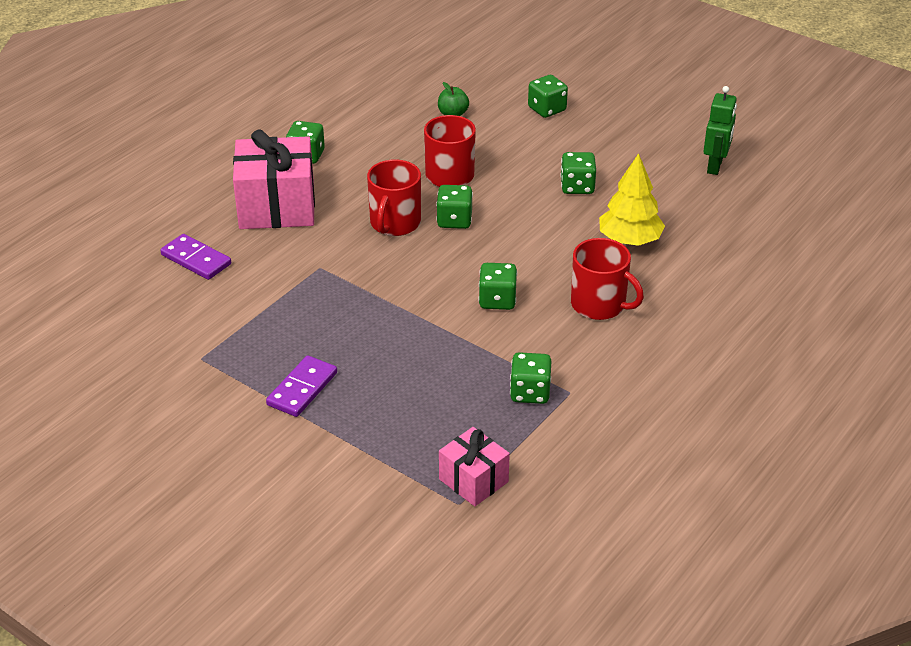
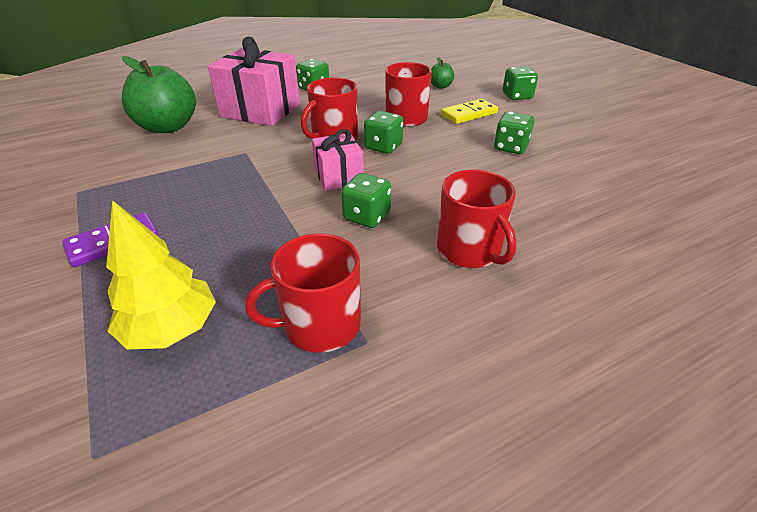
camera: 25 degrees right, 0 degrees up
purple domino [160,234,231,280] -> green apple [122,56,196,133]
pink gift [439,427,510,506] -> pink gift moved to [312,129,364,191]
green dice [510,352,551,404] -> red mug [245,233,361,353]
yellow tree [599,153,665,246] -> yellow tree moved to [106,200,216,349]
green robot [703,86,737,175] -> none
none -> yellow domino [441,99,498,124]

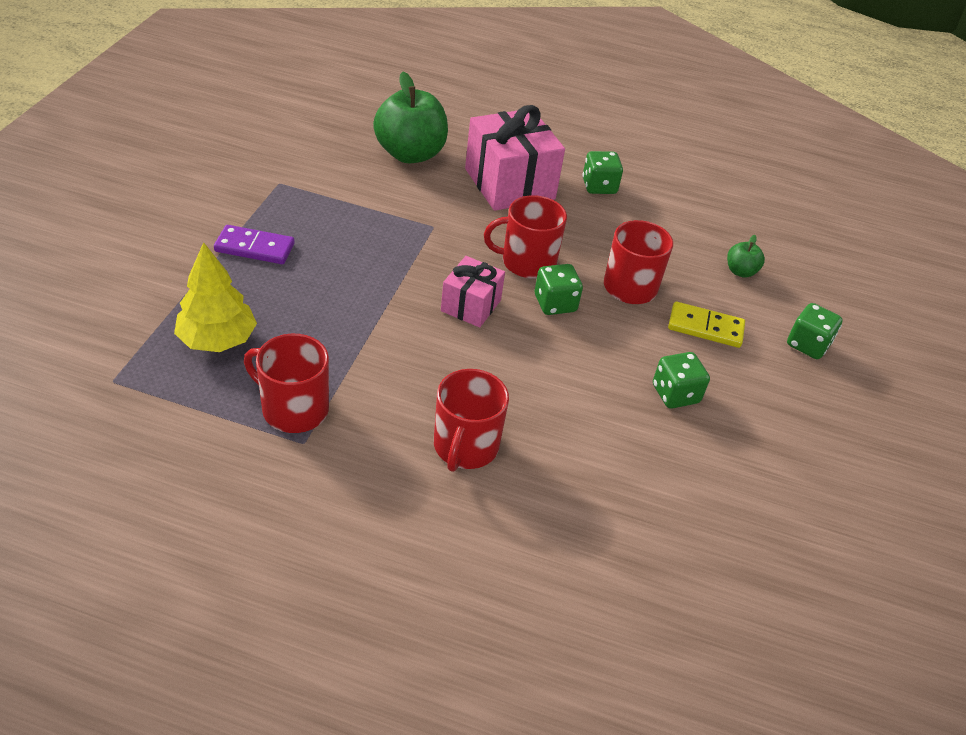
camera: 40 degrees right, 5 degrees up
green dice [341,173,391,228] -> none

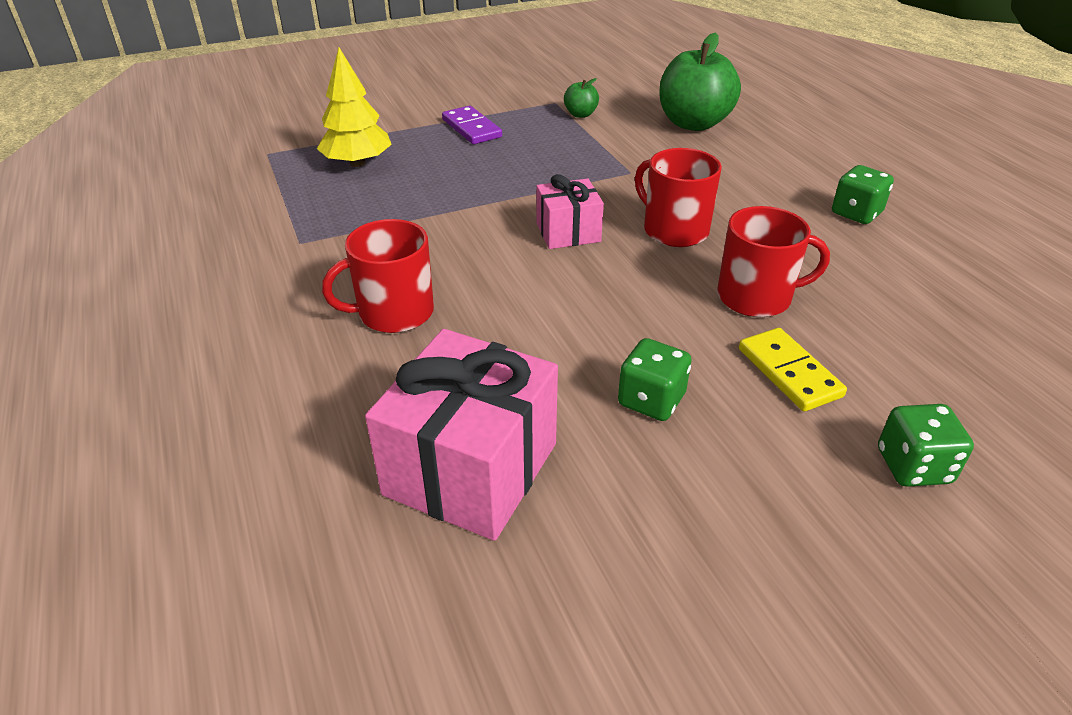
camera: 55 degrees right, 5 degrees down
red mug [244,334,329,433] -> none
pink gift [465,105,565,211] -> pink gift moved to [365,329,558,541]
green dice [535,264,583,315] -> none
green apple [727,235,765,278] -> green apple moved to [564,78,599,118]

